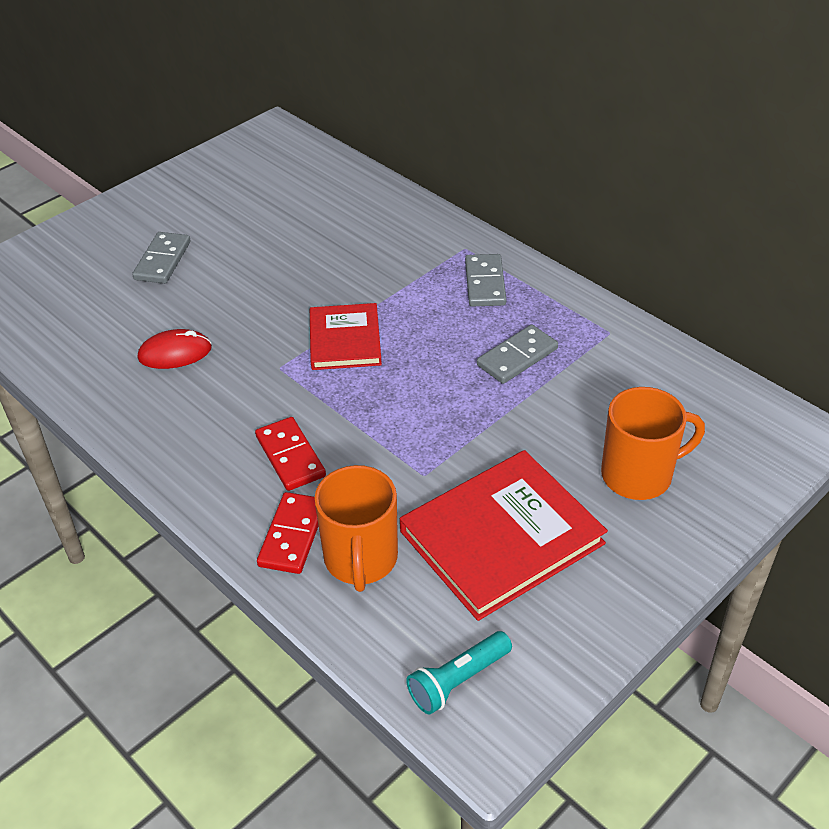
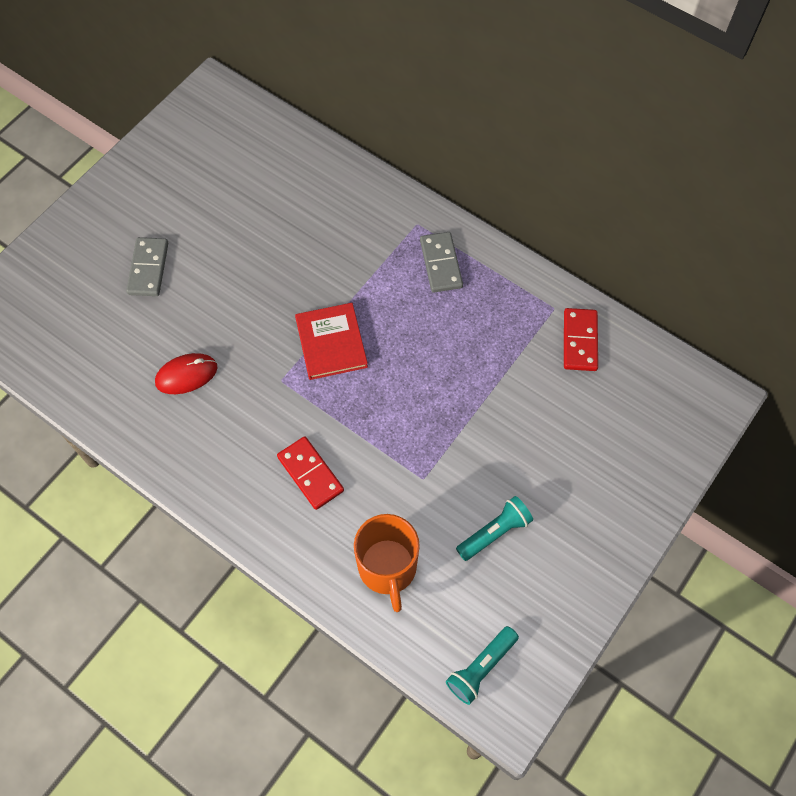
camera: 10 degrees left, 20 degrees up
red domino [257,492,318,574] -> red domino moved to [564,308,598,371]
red book [400,450,608,621] -> turquoise flashlight [456,496,533,561]
grey domino [477,324,558,384] -> none
orange mug [601,387,705,500] -> none

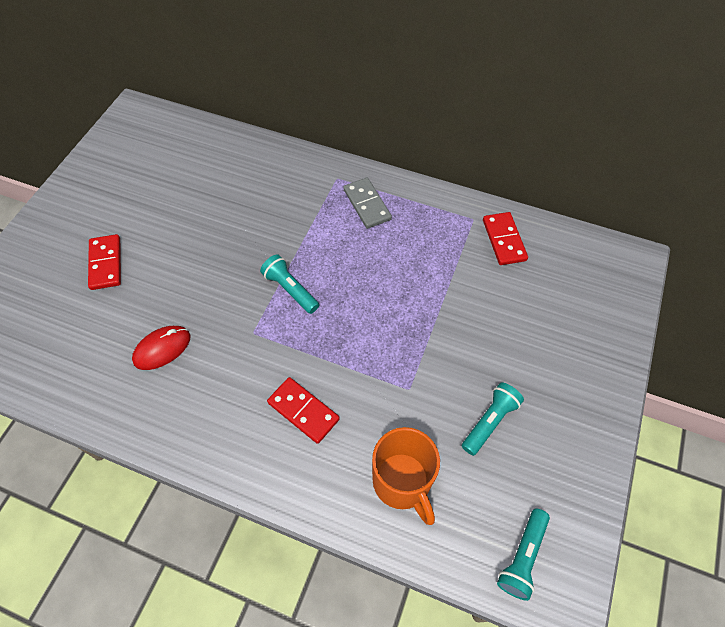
camera: 15 degrees left, 5 degrees down
grey domino [126,237,168,296] -> red domino [88,234,121,290]
red book [295,303,368,380] -> turquoise flashlight [260,254,319,314]

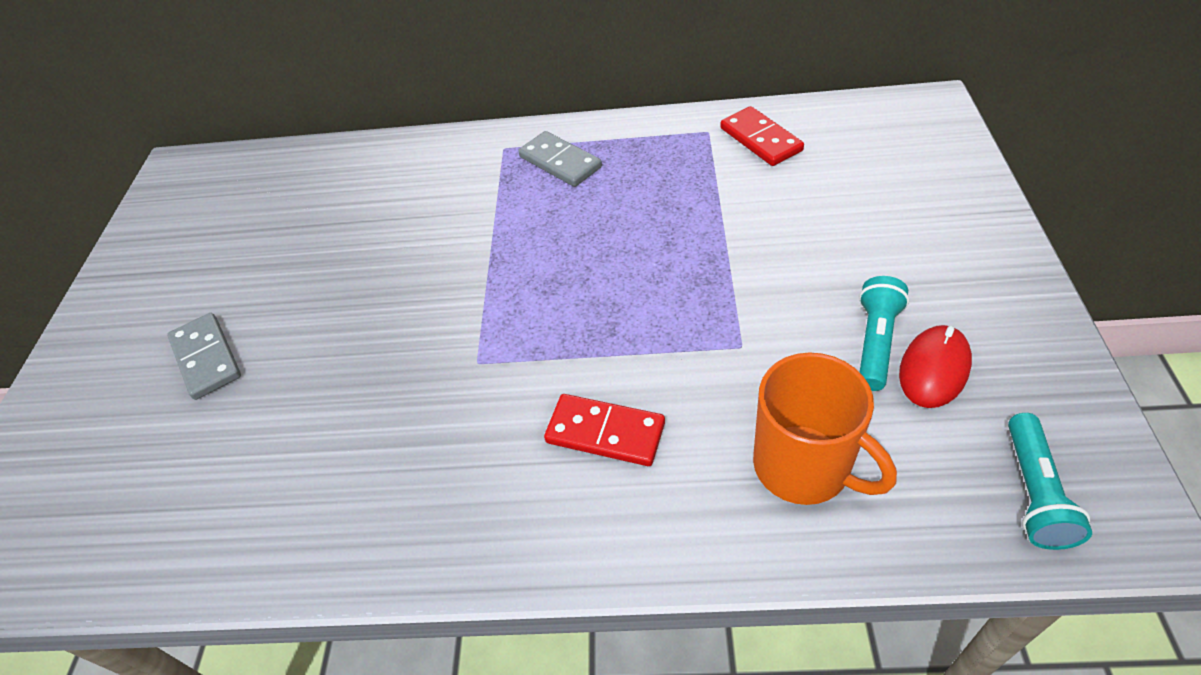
camera: 15 degrees left, 10 degrees down
red domino [88,234,121,290] -> grey domino [167,313,241,400]
red mouse [132,326,191,370] -> red mouse moved to [899,325,972,408]
turquoise flashlight [260,254,319,314] -> none

